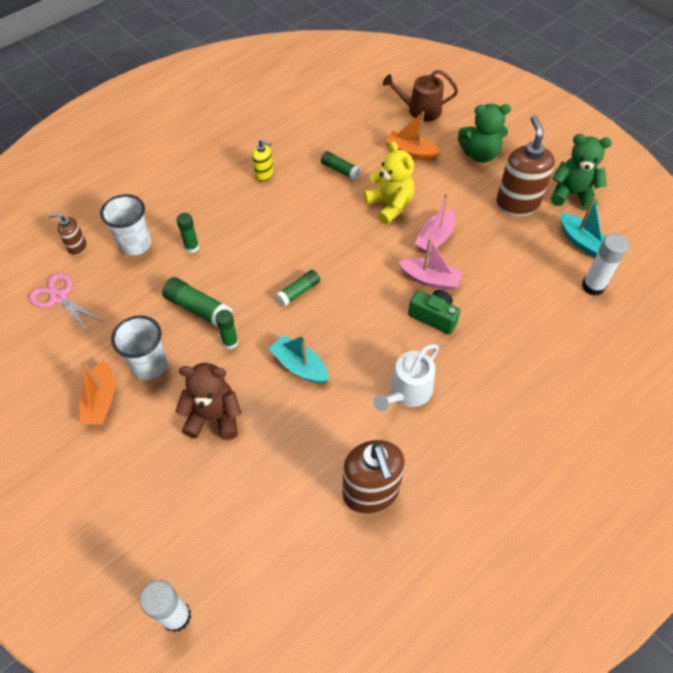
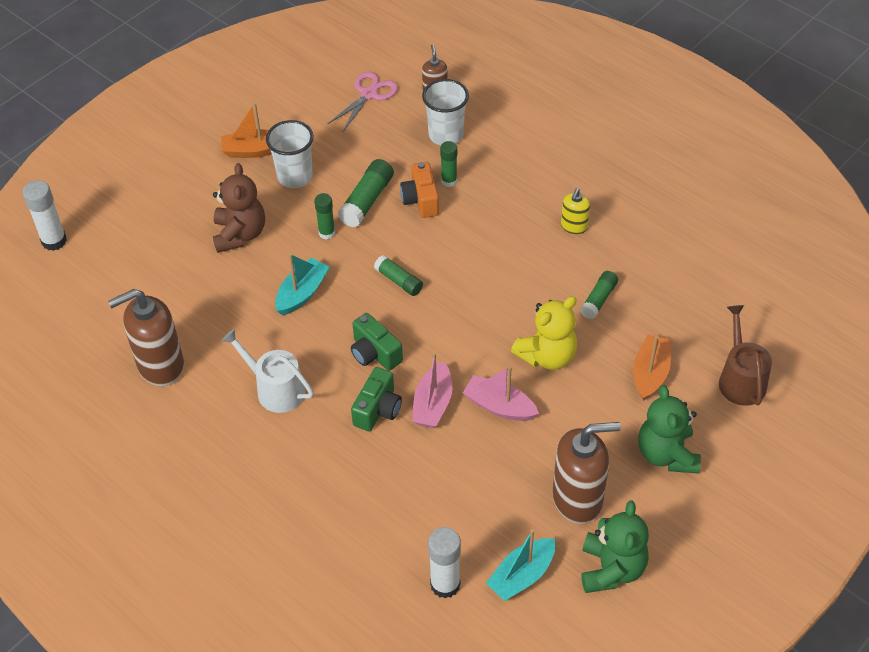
camera: 85 degrees right, 5 degrees down
none -> green camera [351,313,403,371]
none -> orange camera [400,162,439,218]

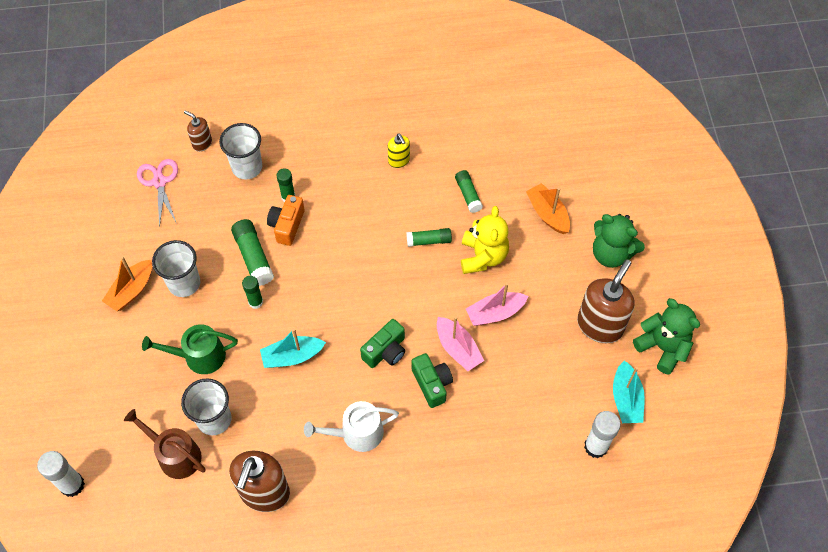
camera: 50 degrees left, 10 degrees up
brown teddy bear [213,163,265,253] -> green watering can [142,324,238,374]
turquoise boat [275,253,329,315] -> turquoise boat turned 90 degrees counterclockwise [260,328,326,368]
green camera [351,313,403,371] -> green camera turned 45 degrees counterclockwise [360,319,405,368]
green glue stick [374,255,423,296] -> green glue stick moved to [406,228,452,247]
orange camera [400,162,439,218] -> orange camera turned 75 degrees clockwise [267,195,305,246]
brown watering can [719,305,772,406] -> brown watering can moved to [124,409,206,479]
none -> white cup [181,378,231,435]

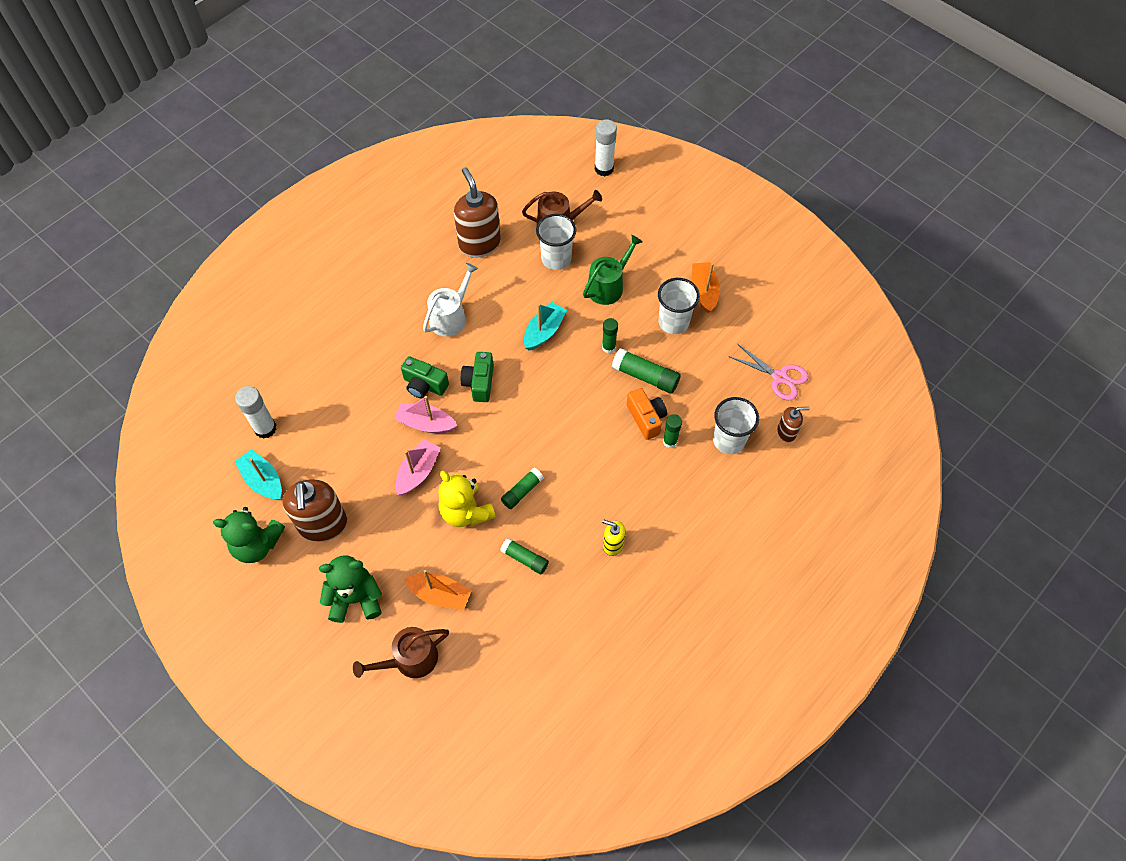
camera: 140 degrees right, 0 degrees up
none -> brown watering can [353,627,449,678]

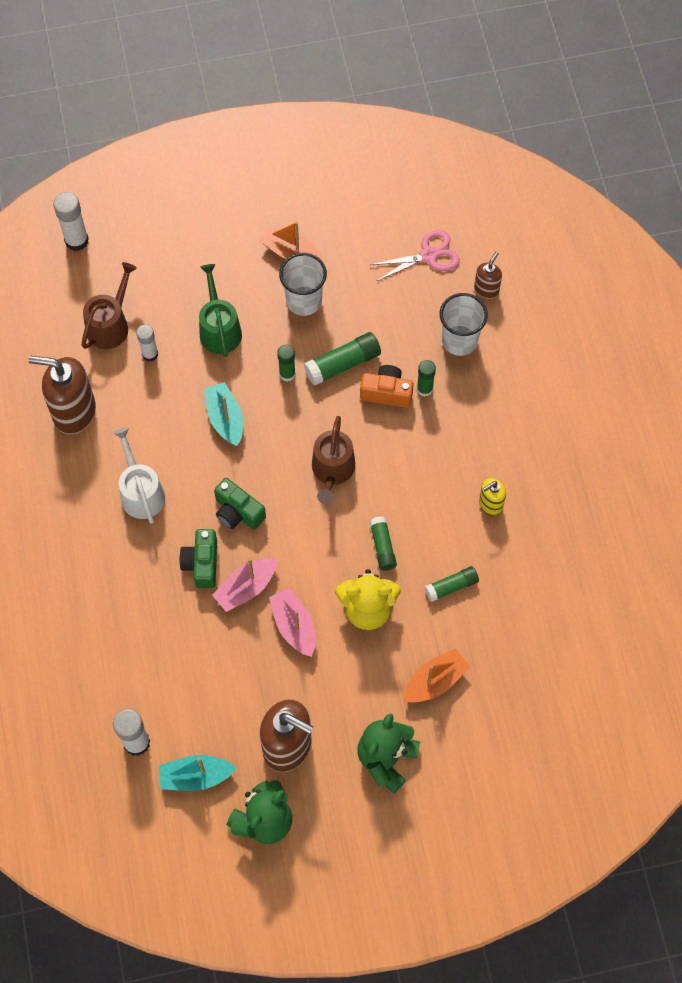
camera: 55 degrees left, 5 degrees up
brown watering can [353,627,449,678] -> brown watering can moved to [312,416,355,504]
green camera [401,356,449,398] -> green camera turned 120 degrees clockwise [179,529,217,588]
white cup [536,214,576,270] -> white glue stick [136,324,158,362]

